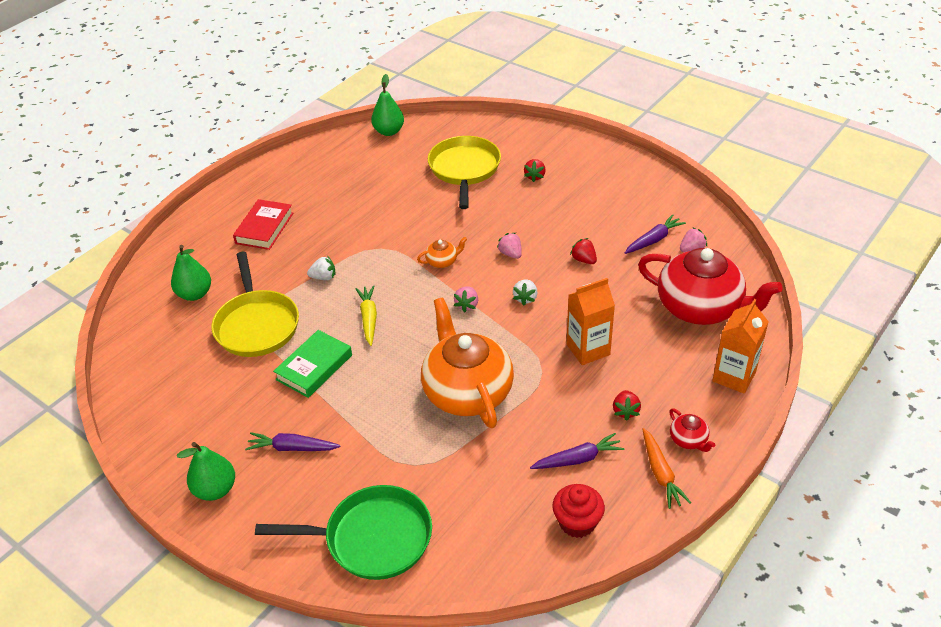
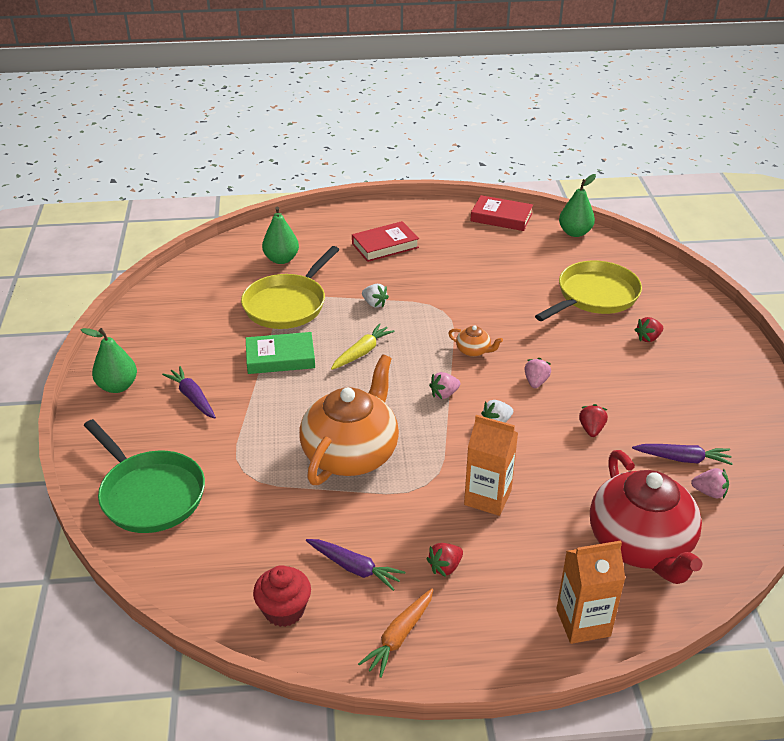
camera: 45 degrees right, 5 degrees down
red teapot [669,408,715,452] -> none
none -> red book [470,195,533,231]

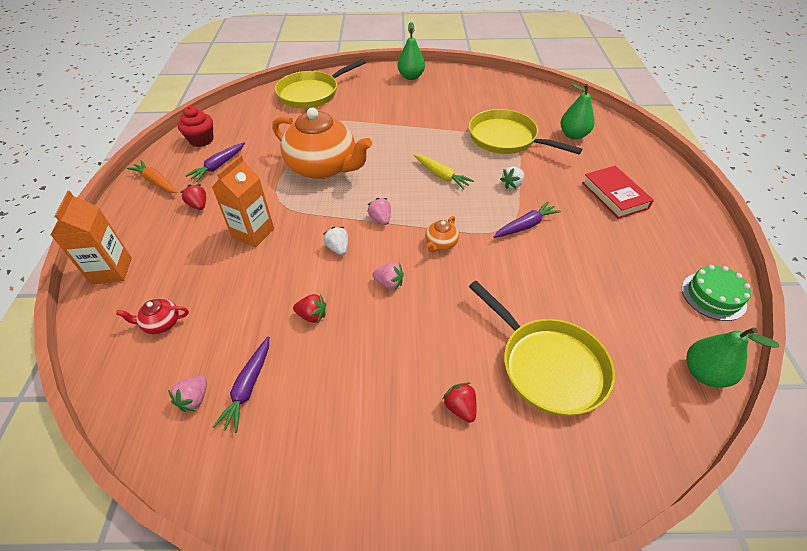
camera: 95 degrees right, 10 degrees up
green pan [84,419,205,533] -> yellow pan [275,59,366,108]
purple carrot [162,366,216,419] -> purple carrot moved to [493,201,561,238]
green book [246,332,315,374] -> none
red book [470,195,533,231] -> green cake [682,265,751,321]
red teapot [590,450,703,584] -> red teapot [116,298,189,334], size x0.40

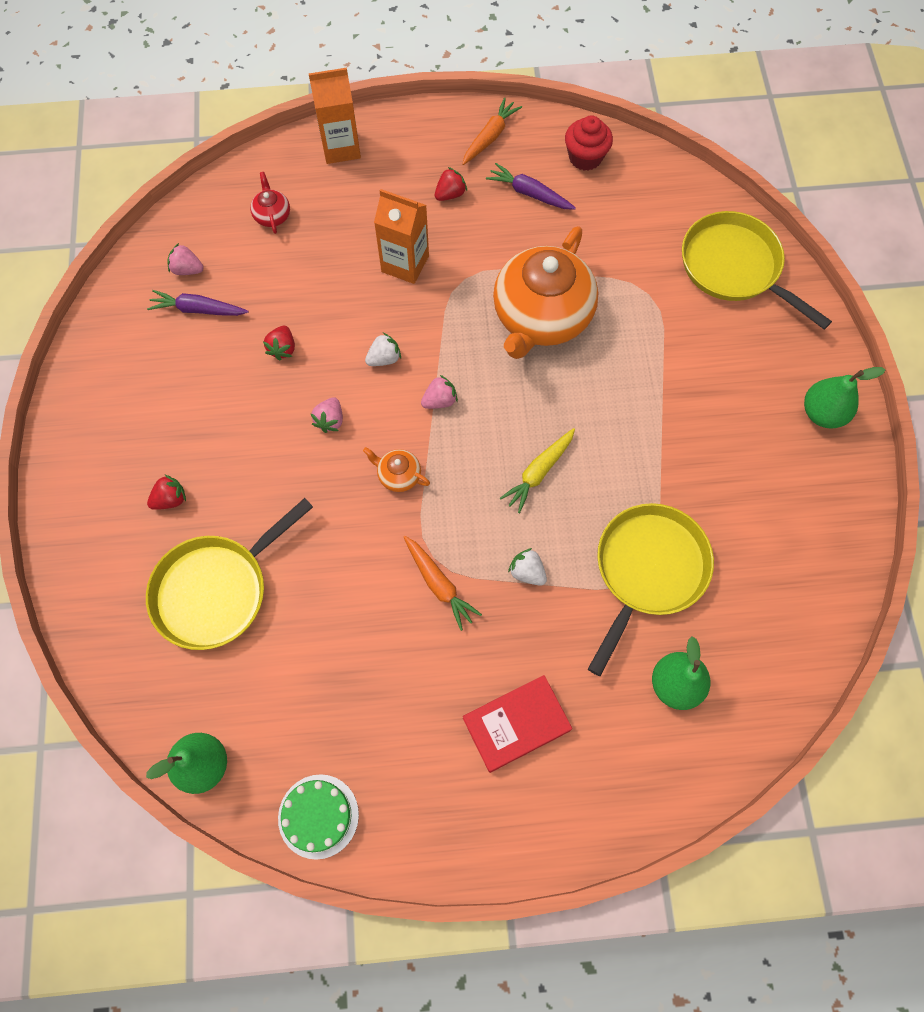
camera: 85 degrees right, 20 degrees up
purple carrot [493,201,561,238] -> orange carrot [404,536,482,631]

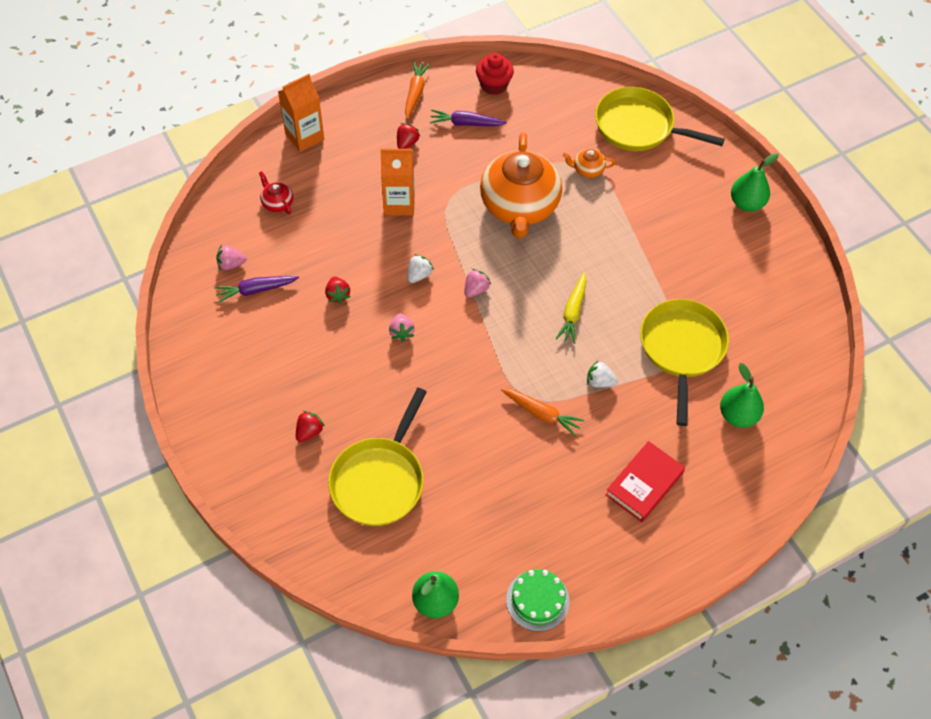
camera: 25 degrees left, 10 degrees down
orange teapot [363,447,430,492] -> orange teapot moved to [563,149,615,178]

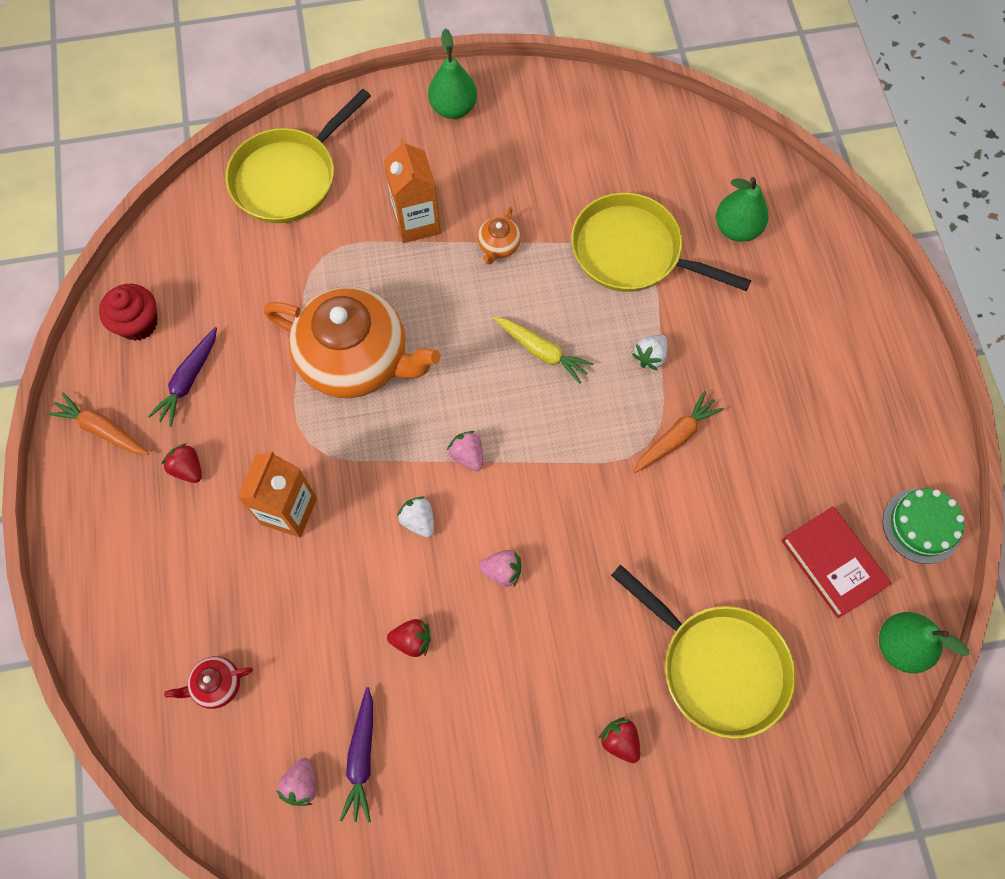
camera: 70 degrees left, 10 degrees up
orange carton [278,74,324,152] -> orange carton moved to [384,138,441,243]
orange teapot [563,149,615,178] -> orange teapot moved to [477,207,521,264]
red book [605,441,685,522] -> red book moved to [781,506,891,618]

